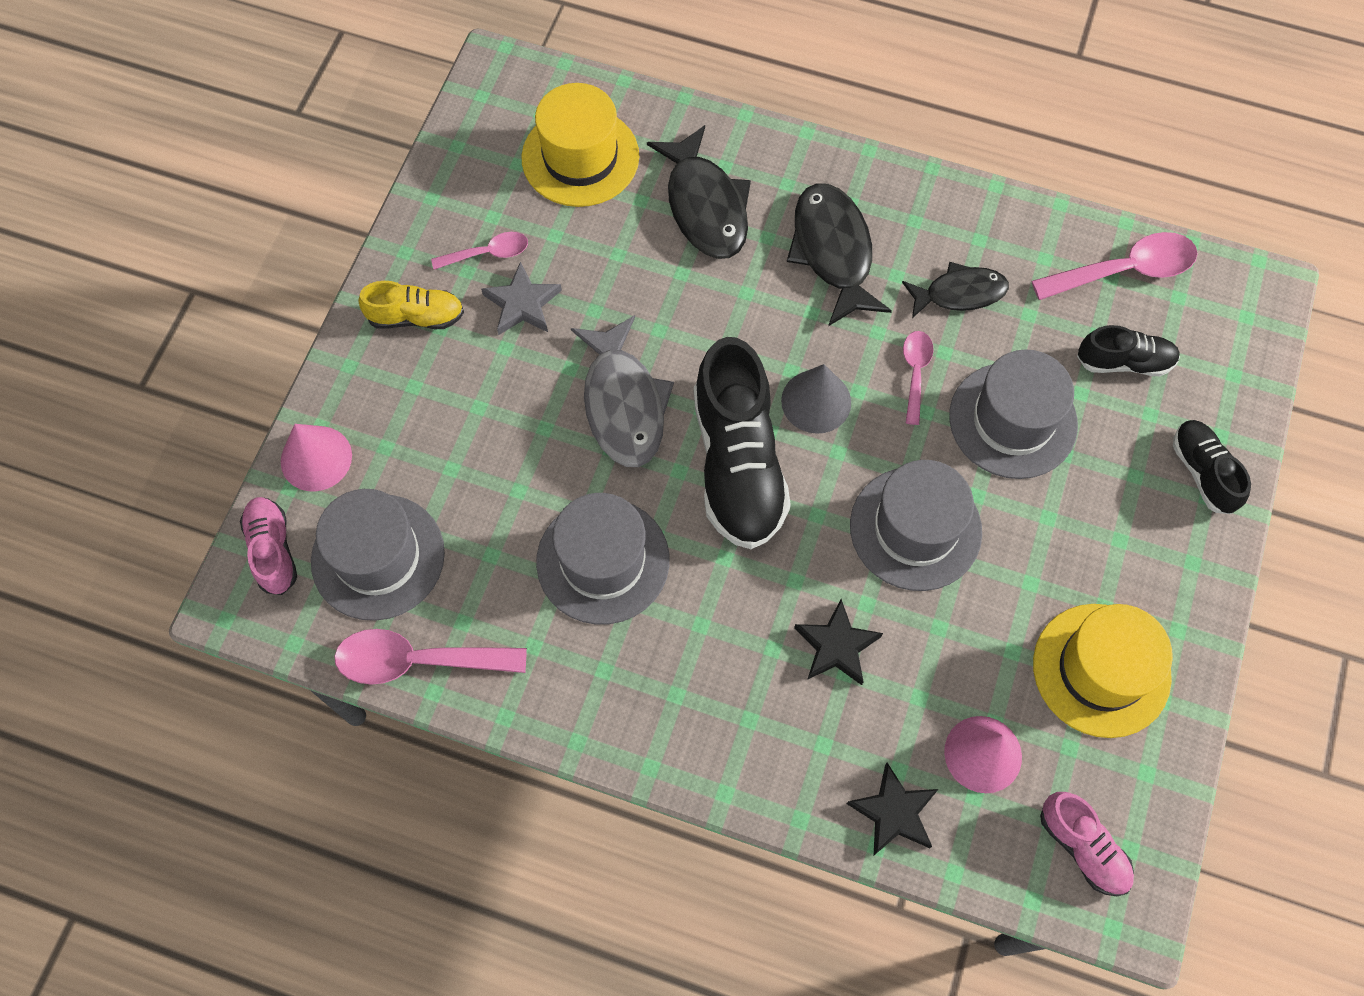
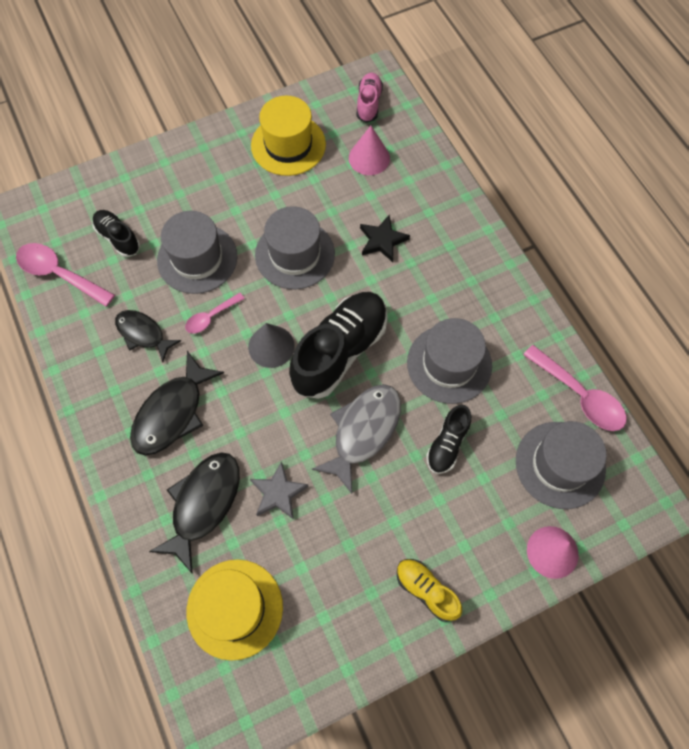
camera: 135 degrees left, 0 degrees up
pink shoe [240,497,297,595] -> none
pink spoon [431,232,528,270] -> none
grey star [481,262,562,335] -> grey star moved to [250,461,309,520]
black star [847,763,938,855] -> none
black shoe [1173,420,1251,514] -> black shoe moved to [426,405,471,474]

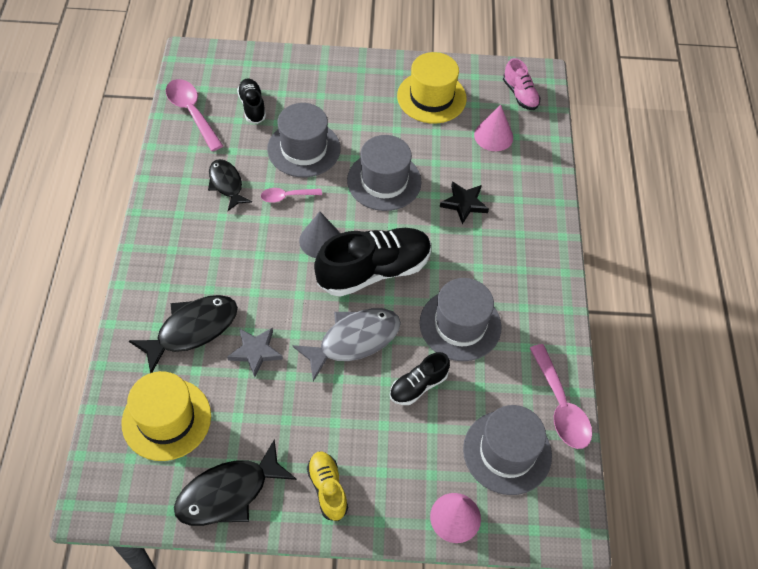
camera: 25 degrees right, 10 degrees down
black fish [130,351,224,456] -> black fish moved to [174,439,296,526]
pink shoe [357,73,383,123] -> pink shoe turned 120 degrees clockwise [503,58,540,110]

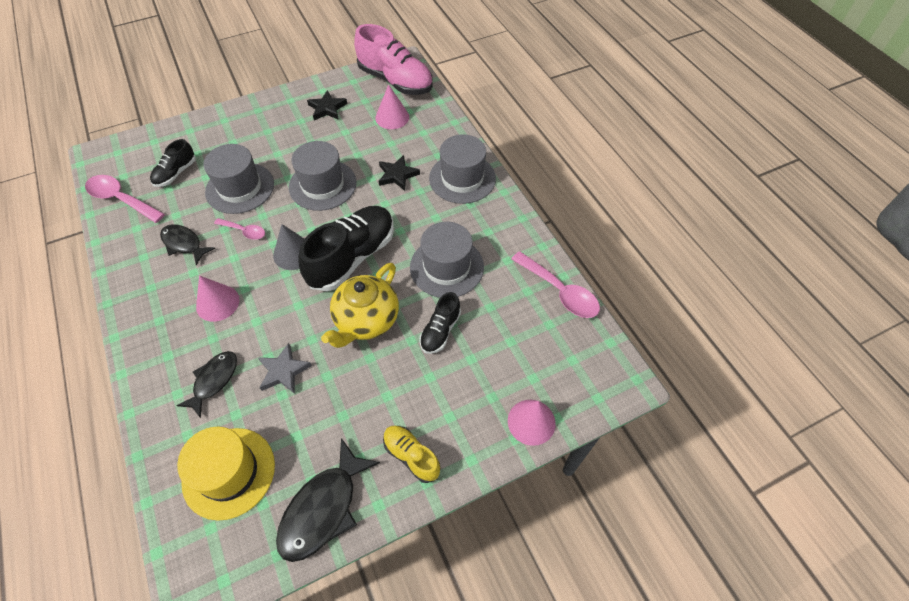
camera: 25 degrees left, 0 degrees up
black fish [129,295,238,373] -> black fish [176,351,237,418], size x0.65
black shoe [237,78,266,124] -> black shoe turned 105 degrees counterclockwise [150,139,196,187]
pink spoon [261,188,322,203] -> pink spoon turned 120 degrees counterclockwise [214,218,265,240]
grey fish [292,308,401,382] -> yellow teapot [321,263,399,348]
yellow hat [397,52,467,123] -> black star [307,90,347,120]
grey hat [463,405,552,495] -> grey hat moved to [429,134,496,204]
pink shoe [503,58,540,110] -> pink shoe [354,24,433,95], size x1.92
none -> pink cone [196,275,239,322]

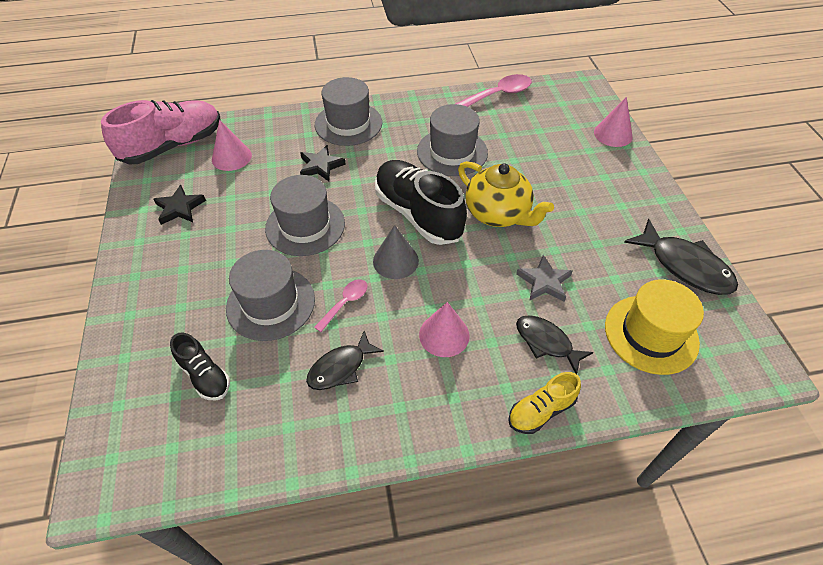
camera: 75 degrees left, 5 degrees down
pink spoon [85,175,165,223] -> none
yellow shoe [383,426,440,483] -> yellow shoe moved to [508,372,581,434]
black shoe [420,292,461,354] -> none

